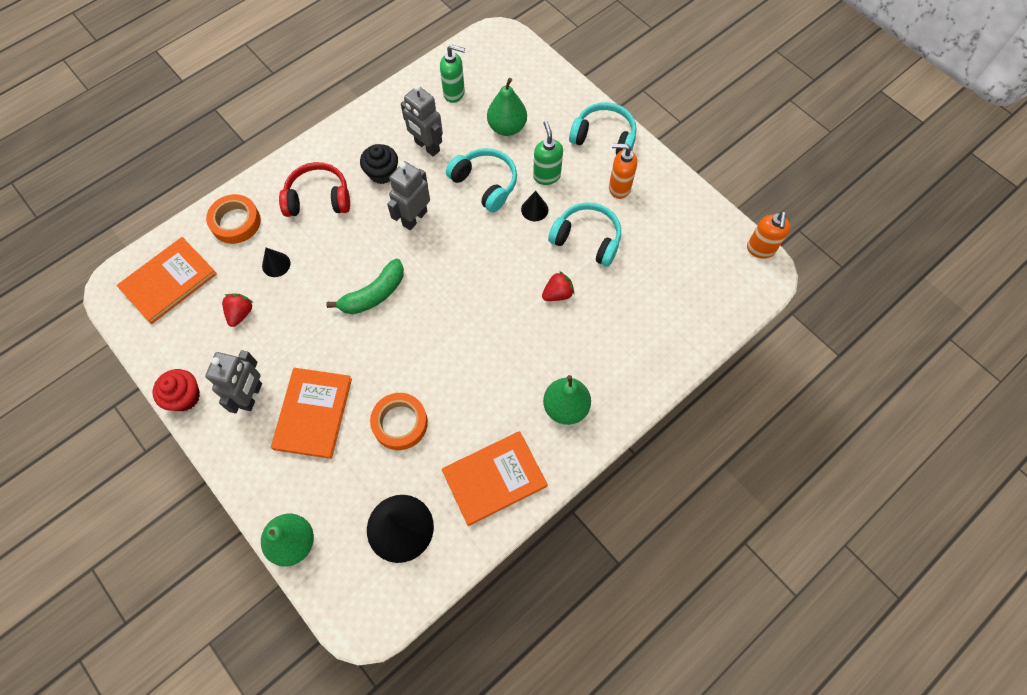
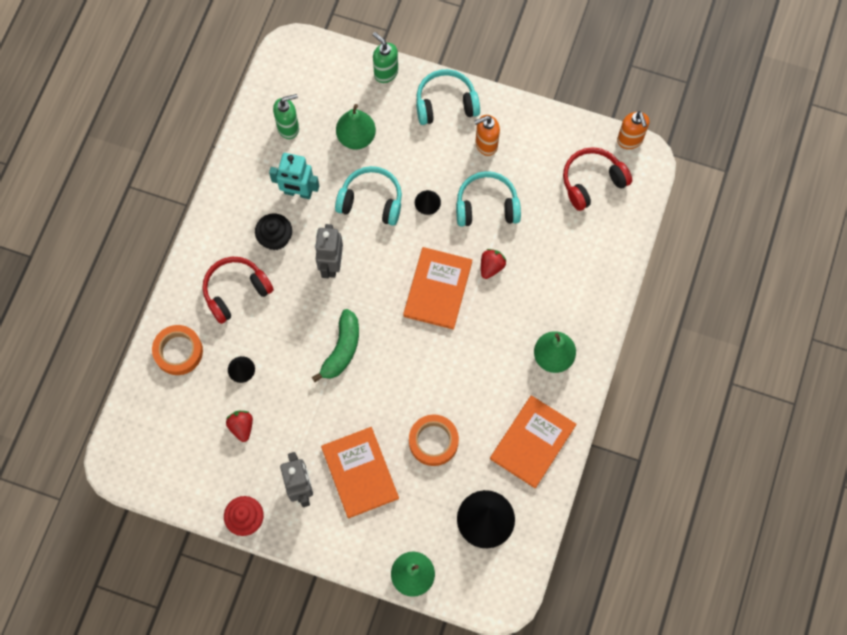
camera: 30 degrees left, 5 degrees up
orange book [117,237,217,324] -> orange book moved to [403,247,472,330]
grey robot [401,84,443,156] -> turquoise robot [269,153,319,199]
green soap dispenser [533,121,563,185] -> green soap dispenser moved to [373,32,398,83]
none -> red headphones [563,147,632,211]

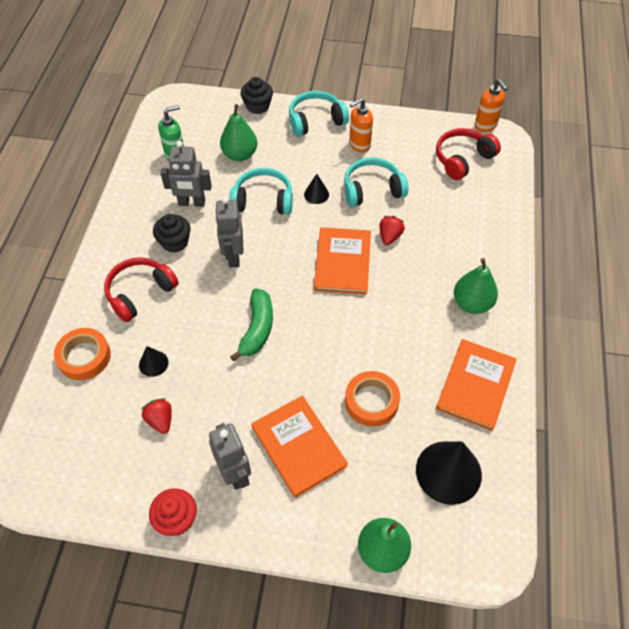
camera: 10 degrees left, 15 degrees down
turquoise robot [269,153,319,199] -> grey robot [160,141,212,207]
green soap dispenser [373,32,398,83] -> black cupcake [241,77,273,114]

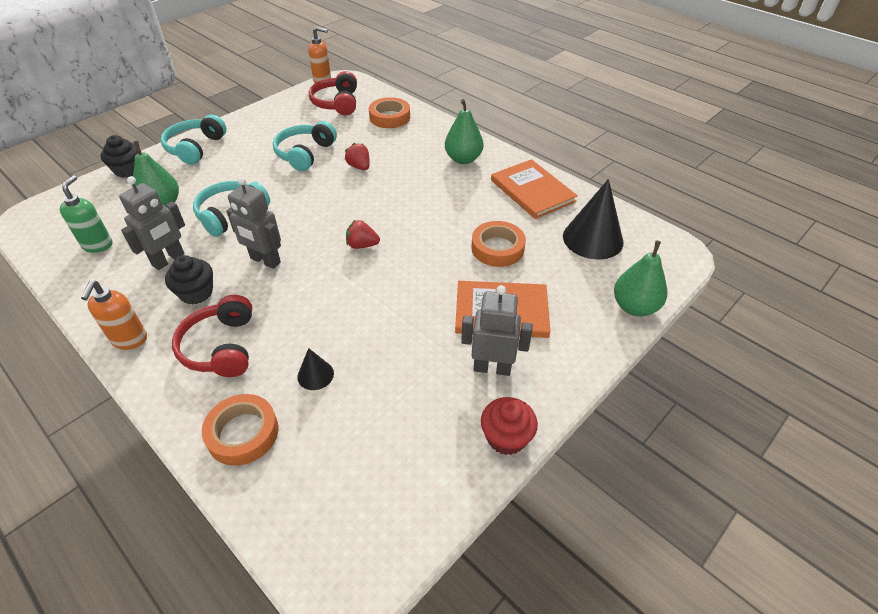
camera: 55 degrees left, 10 degrees down
red strawberry [141,398,172,434] -> red strawberry moved to [346,220,380,249]
green banana [230,288,273,361] -> none
black cone [304,174,329,204] -> none
orange book [314,227,371,294] -> none
orange soap dispenser [349,98,373,153] -> orange soap dispenser moved to [81,281,147,350]
none -> orange tape [369,97,410,128]

